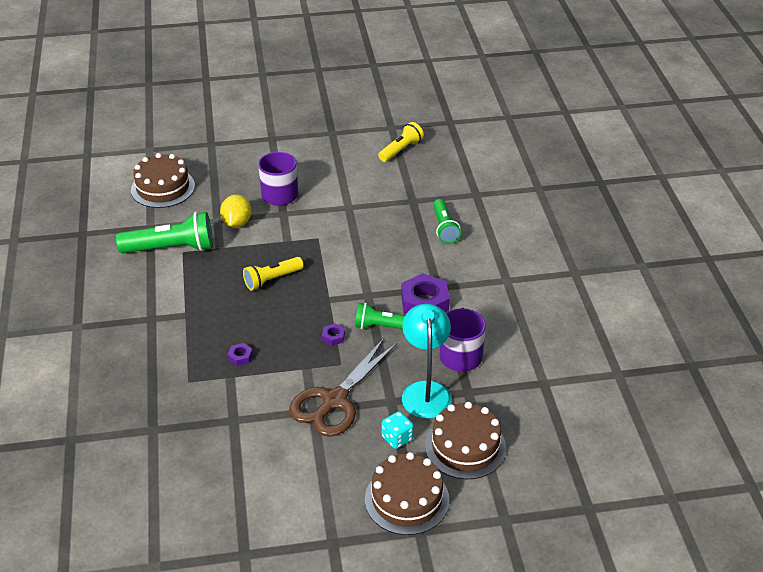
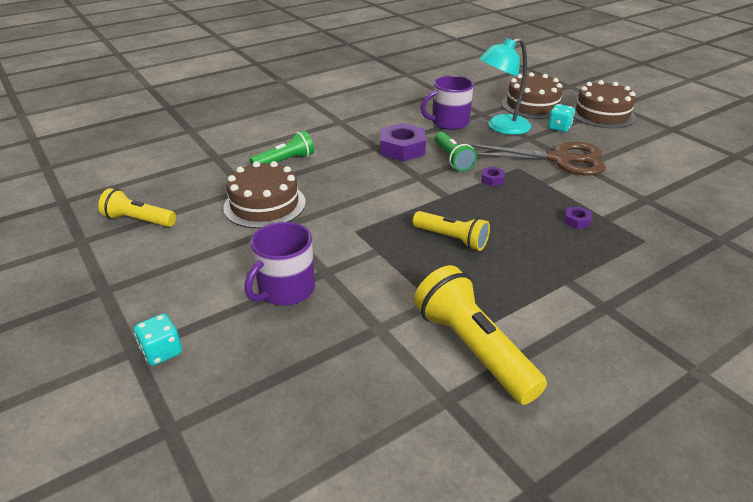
camera: 115 degrees left, 5 degrees down
green flashlight [116,212,213,253] -> yellow flashlight [414,265,547,405]
brown cake [131,153,195,208] -> brown cake moved to [223,161,306,229]
yellow lemon [220,194,251,228] -> none
none -> turquoise dice [134,314,182,366]

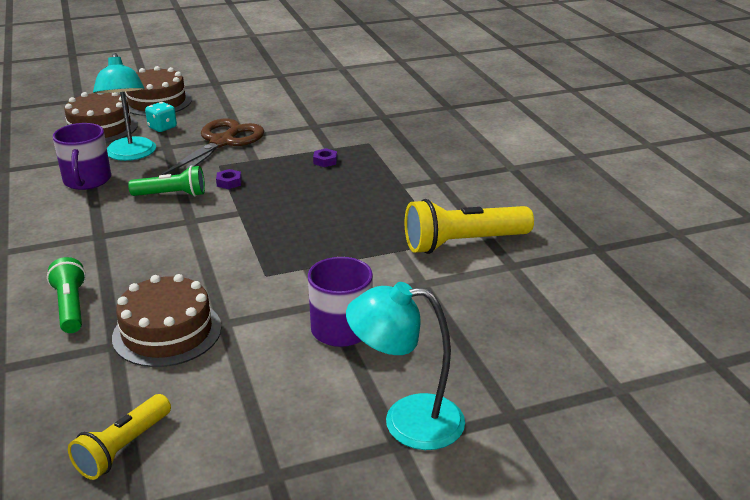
camera: 75 degrees left, 5 degrees down
turquoise dice [134,314,182,366] -> turquoise lamp [346,282,465,450]
purple nut [380,123,426,161] -> none
yellow flashlight [413,211,490,251] -> none

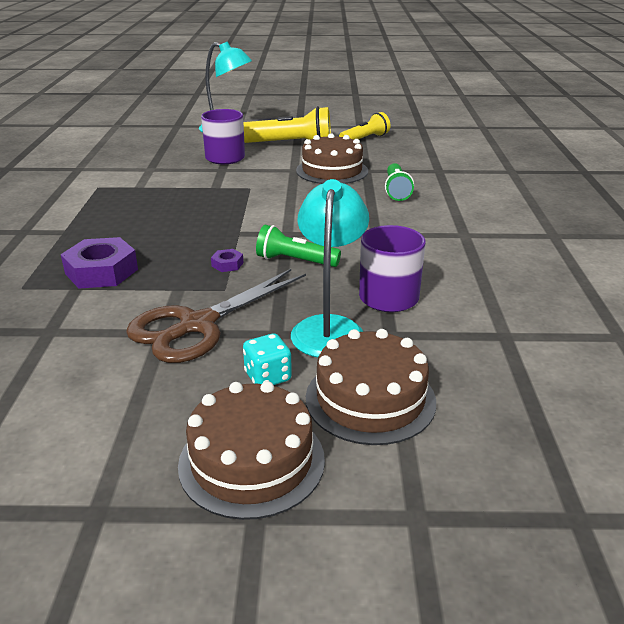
camera: 160 degrees left, 0 degrees up
purple nut [313,148,337,167] -> purple nut [61,237,138,289], size x2.18
yellow flashlight [405,199,534,254] -> yellow flashlight moved to [243,106,331,143]

